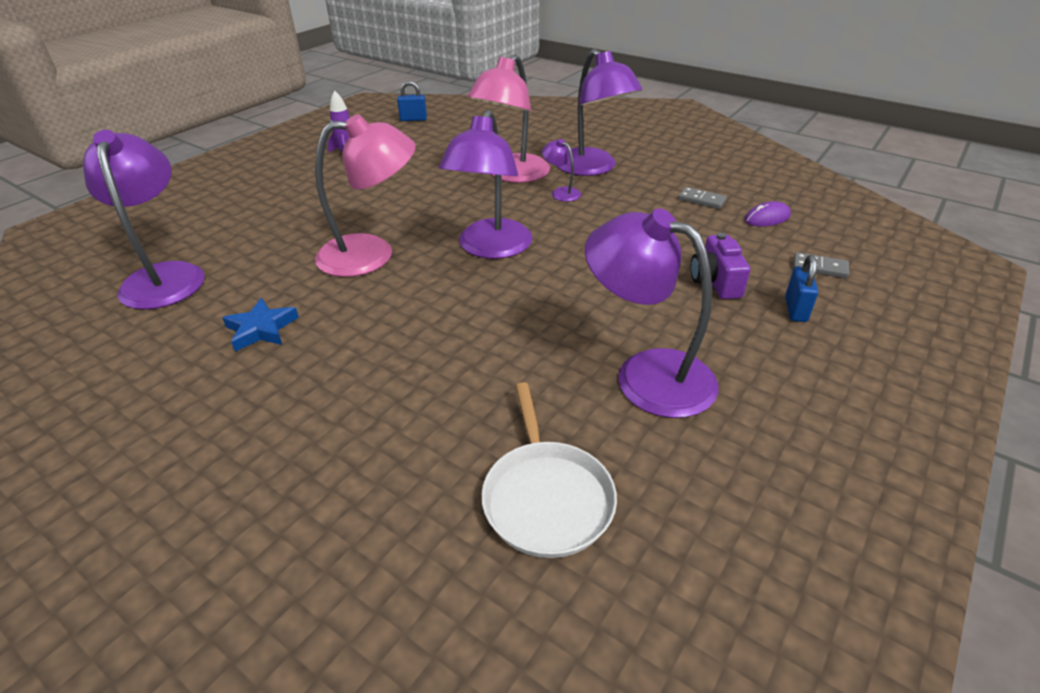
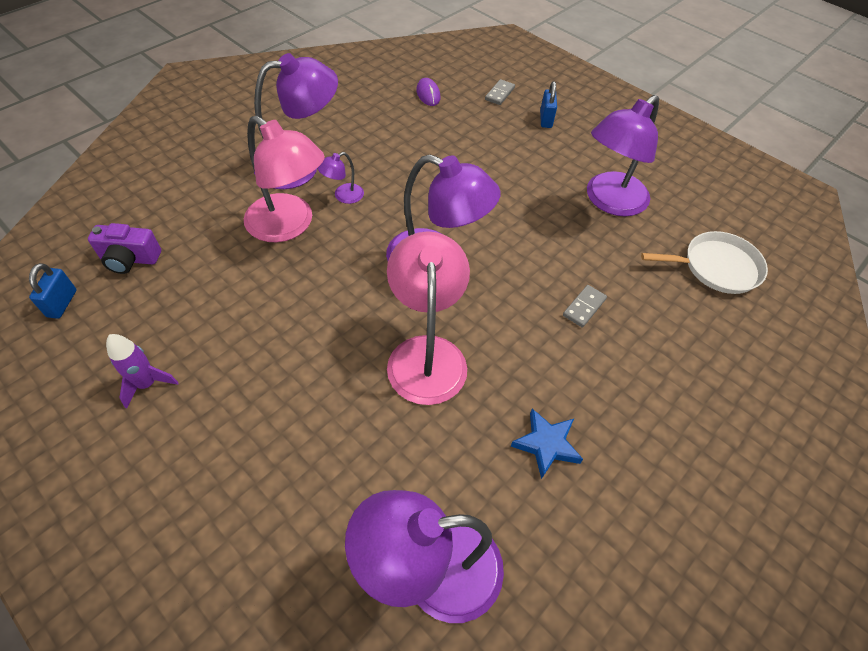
camera: 85 degrees left, 15 degrees up
grey domino [678,187,727,209] -> grey domino moved to [563,285,607,327]
purple camera [691,233,750,299] -> purple camera moved to [88,223,161,274]
blue padlock [785,255,818,322] -> blue padlock turned 75 degrees clockwise [540,81,557,128]

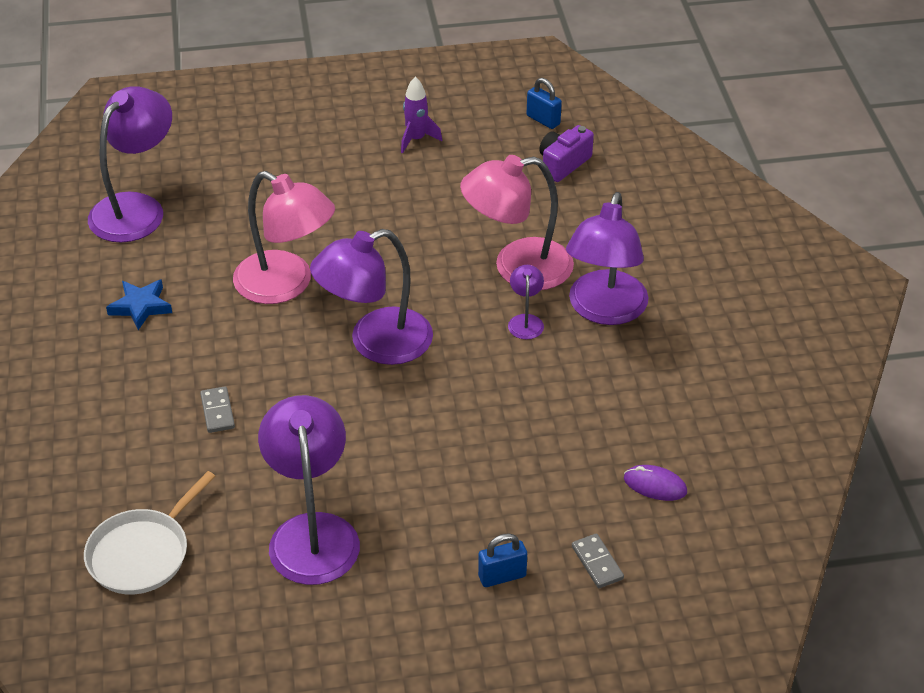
camera: 130 degrees right, 10 degrees down
blue padlock [540,81,557,128] -> blue padlock turned 60 degrees counterclockwise [478,533,527,587]

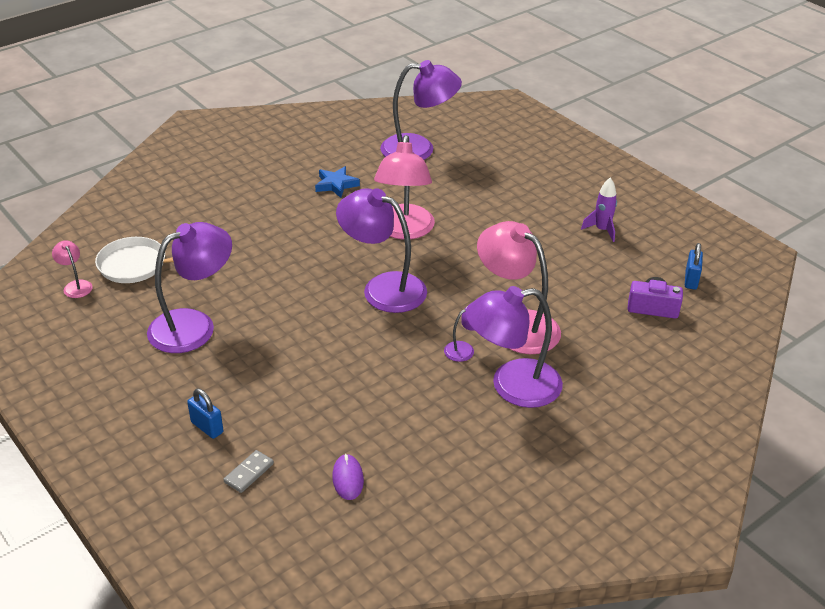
camera: 60 degrees right, 5 degrees down
grey domino [200,386,235,433] -> none
none -> pink lamp [52,240,93,298]

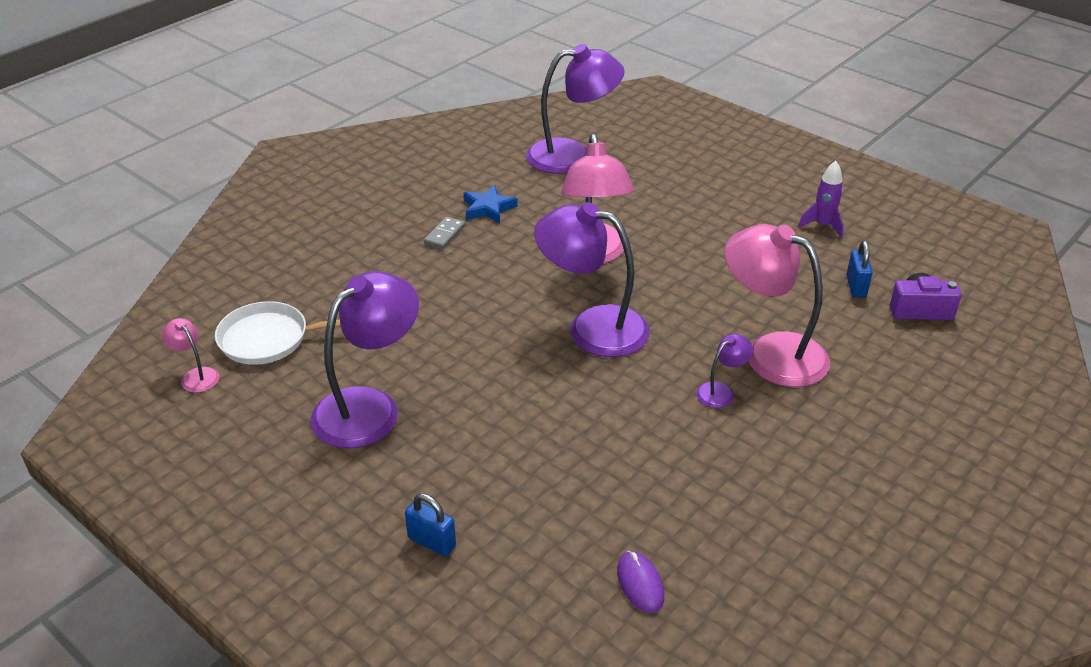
camera: 10 degrees left, 0 degrees up
grey domino [223,450,274,493] -> grey domino moved to [424,217,465,249]
purple lamp [465,286,563,408] -> none
blue padlock [685,243,703,290] -> blue padlock moved to [846,241,873,298]

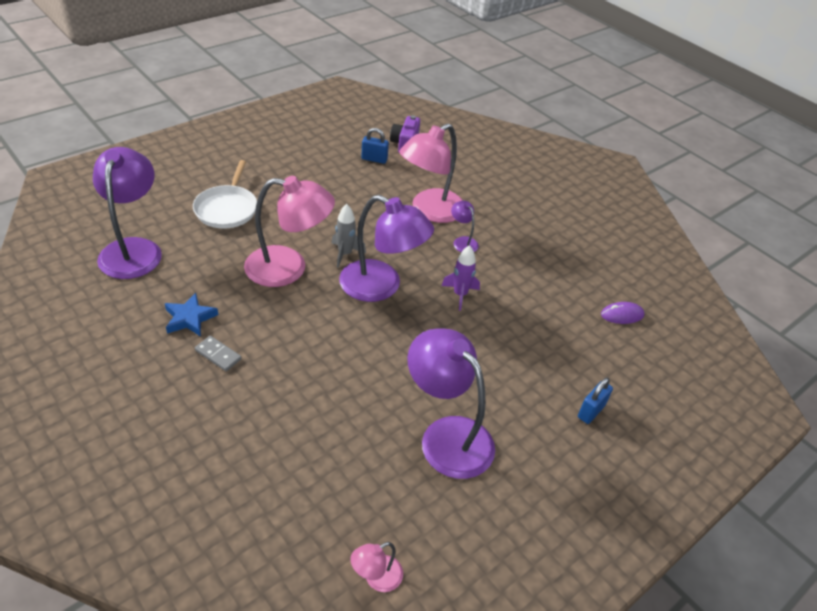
camera: 85 degrees left, 5 degrees up
white pan [215,301,341,365] -> white pan moved to [193,160,257,229]
purple lamp [534,202,650,357] -> purple lamp turned 90 degrees counterclockwise [339,195,434,302]
purple rocket [798,161,844,238] -> purple rocket moved to [442,245,480,311]
none -> grey rocket [331,204,366,268]

